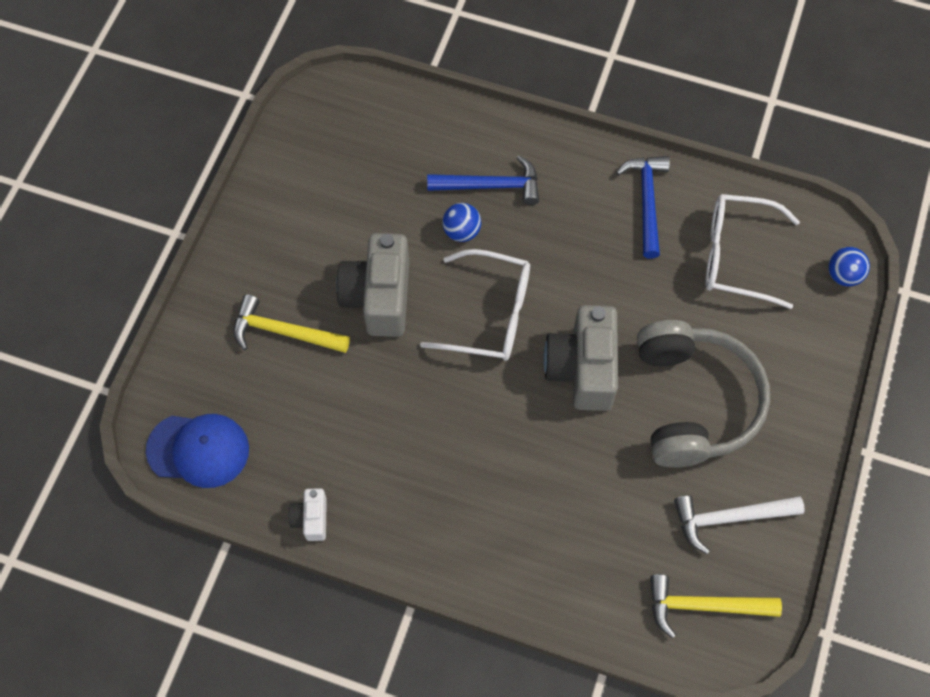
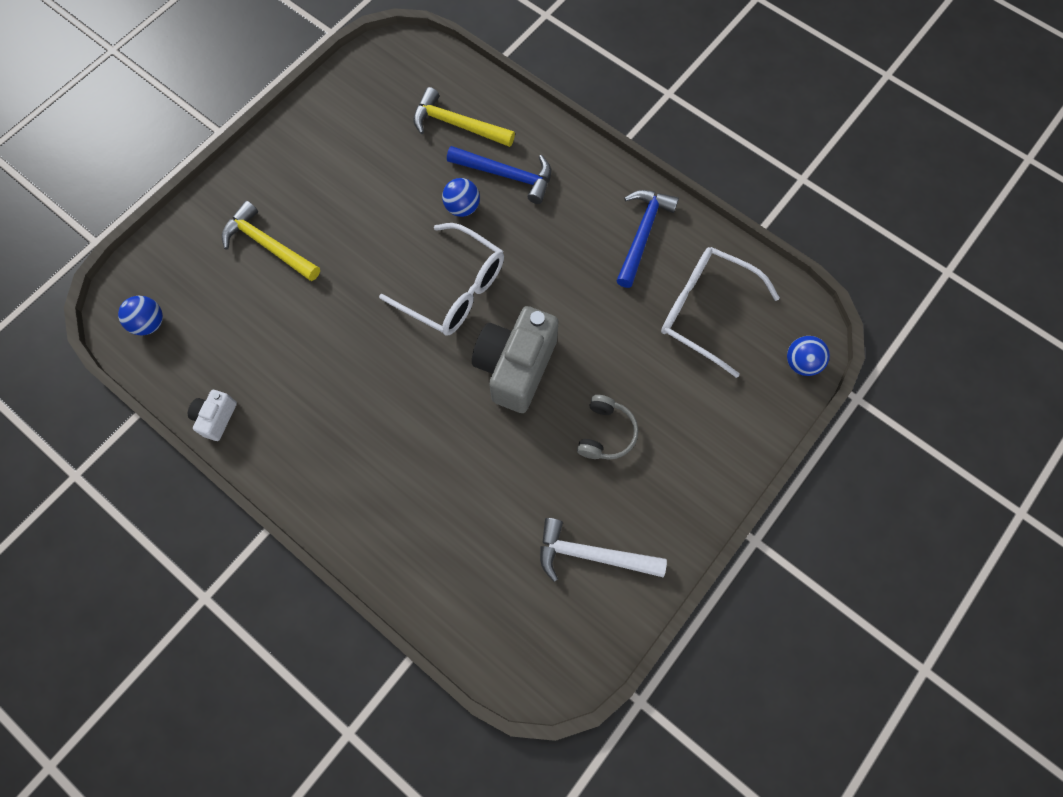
camera: 20 degrees right, 5 degrees up
blue cap [146,414,249,488] -> blue ball [118,296,163,335]
grey camera [336,233,409,337] -> none
grey headphones [637,320,770,468] -> grey headphones [577,395,638,460], size x0.44
yellow hammer [650,574,782,639] -> yellow hammer moved to [413,87,515,147]

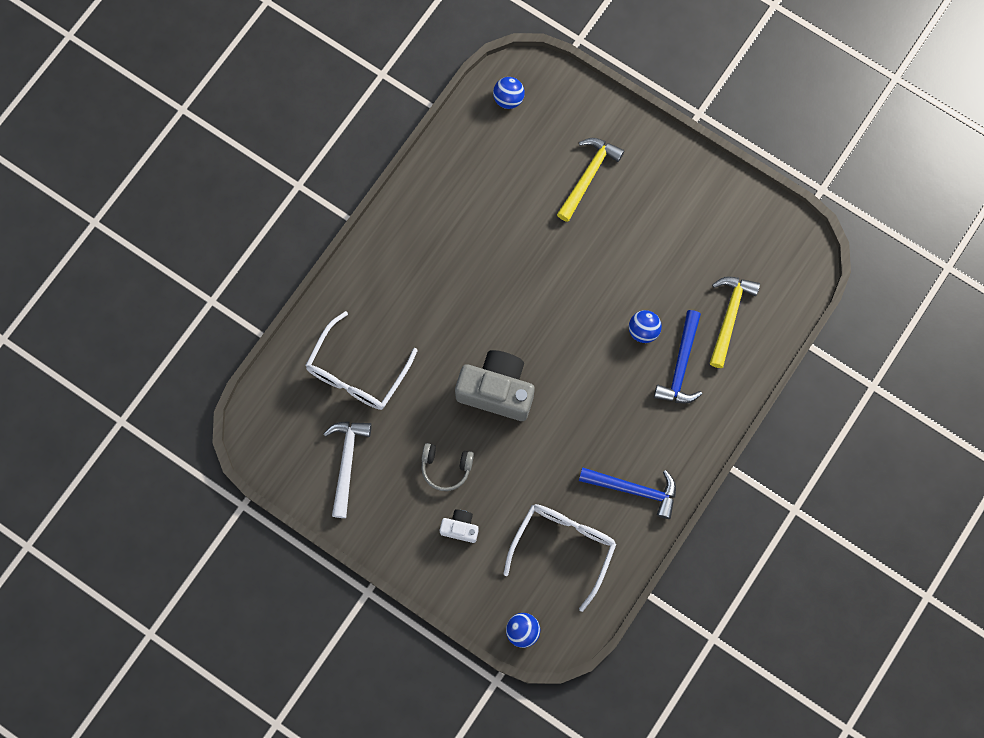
camera: 85 degrees right, 5 degrees up
white camera [188,390,237,441] -> white camera moved to [440,509,479,543]
white glasses [379,223,504,336] -> white glasses moved to [305,311,418,410]

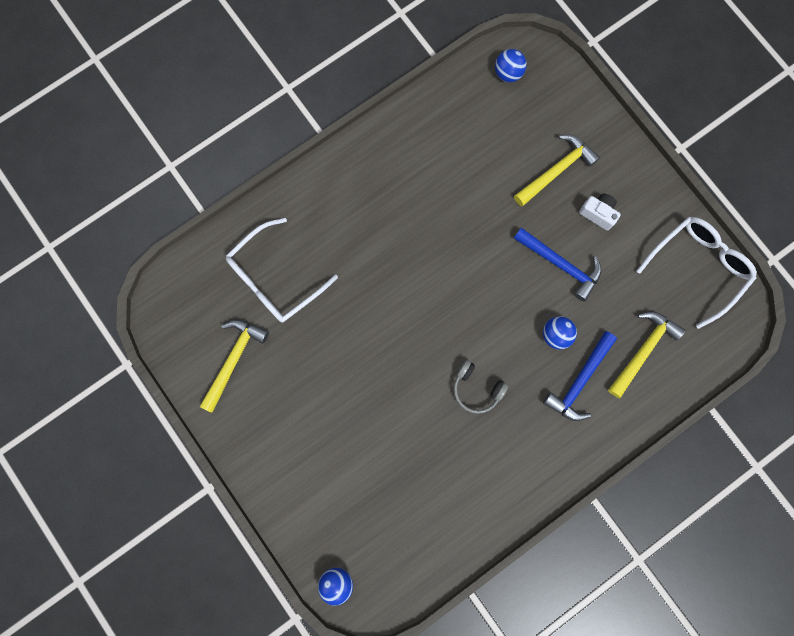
camera: 20 degrees right, 5 degrees up
white hammer [323,421,372,518] -> yellow hammer [200,319,269,412]
grey headphones [421,443,474,491] -> grey headphones moved to [453,360,509,414]
white camera [440,509,479,543] -> white camera moved to [579,194,621,230]
grey camera [455,350,535,421] -> none
white glasses [503,504,616,612] -> white glasses moved to [636,217,757,329]
blue hammer [579,467,676,519] -> blue hammer moved to [514,228,601,302]

